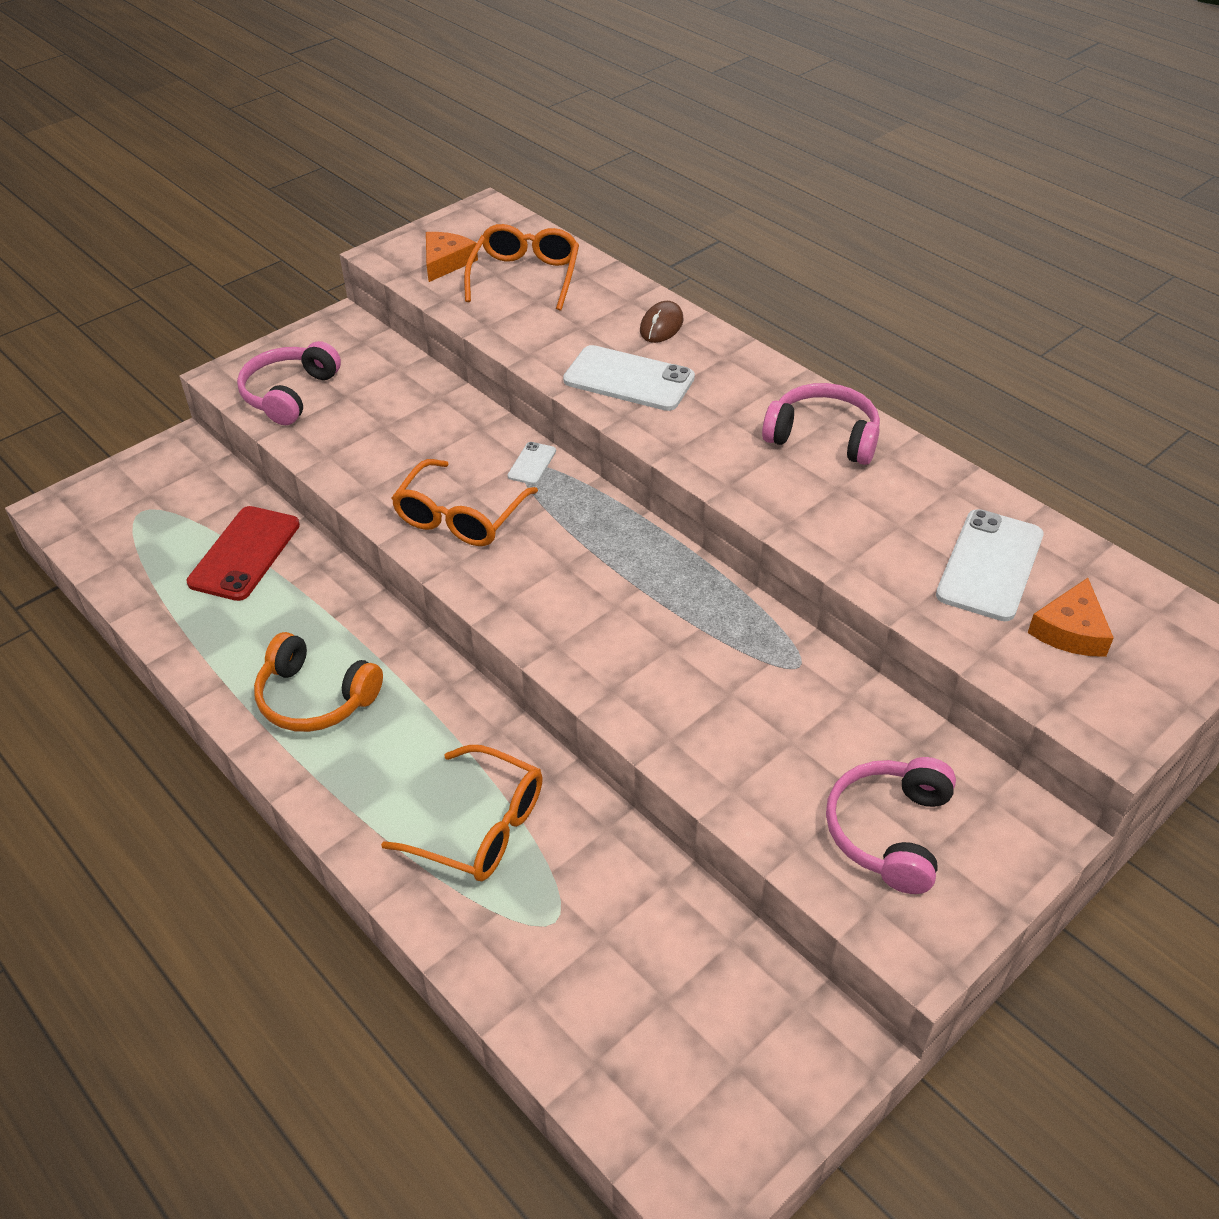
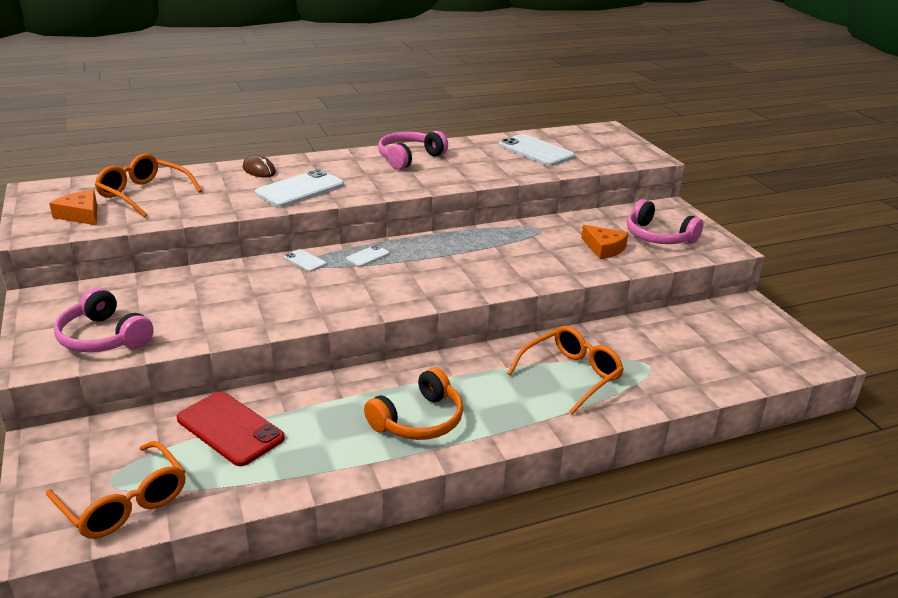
camera: 70 degrees left, 15 degrees down
orange glasses [391,459,538,546] -> orange glasses moved to [46,441,186,539]
orange cheese [1028,578,1114,657] -> orange cheese moved to [581,225,628,259]
none -> white phone [346,245,390,267]

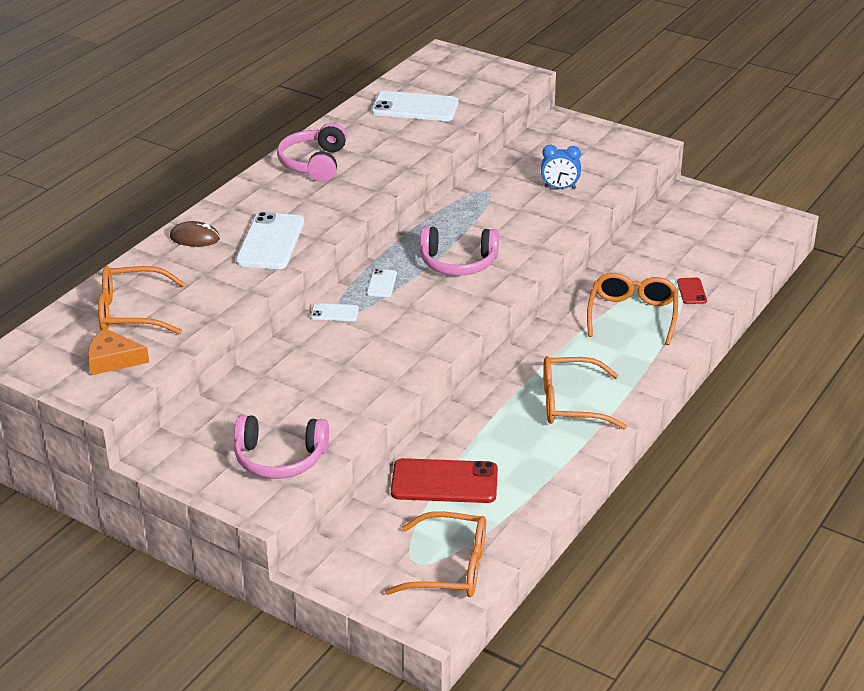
camera: 35 degrees left, 5 degrees up
orange headphones [364,367,463,440] -> orange glasses [543,356,627,429]
orange cheese [581,225,628,259] -> blue clock [541,145,581,189]
pink headphones [627,199,703,244] -> pink headphones moved to [420,226,499,276]
none -> red phone [677,278,707,304]

